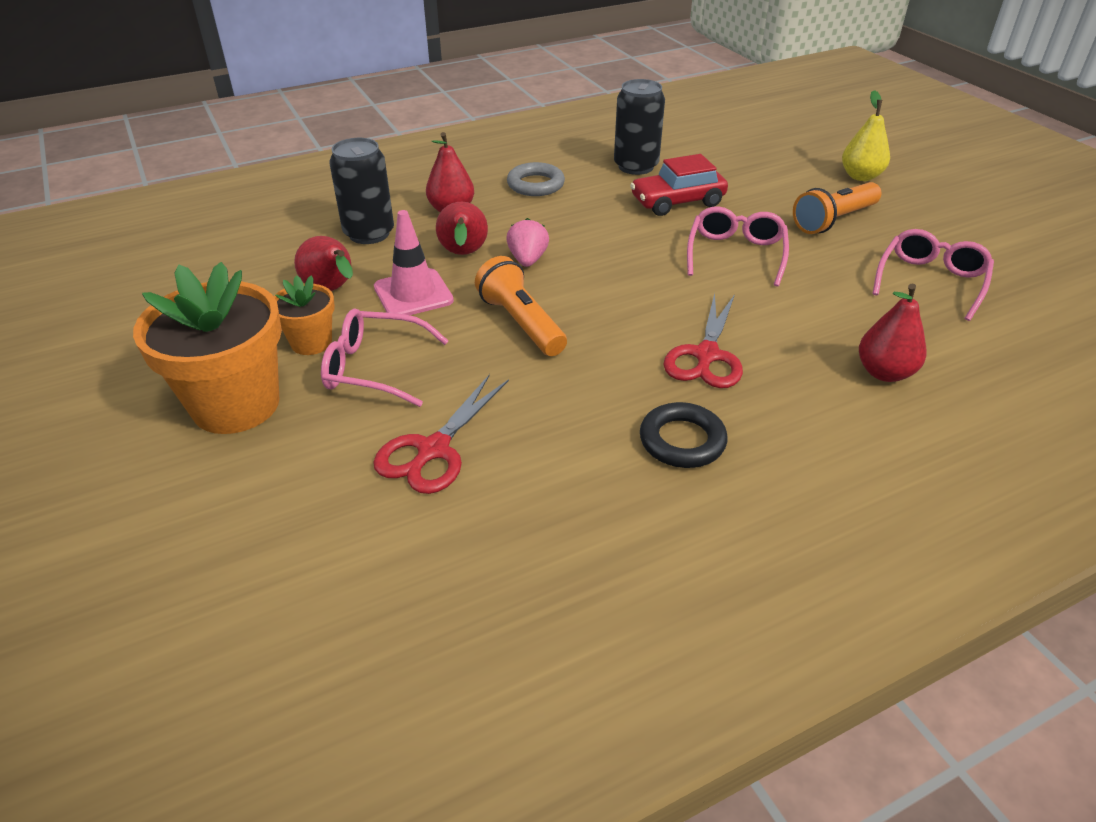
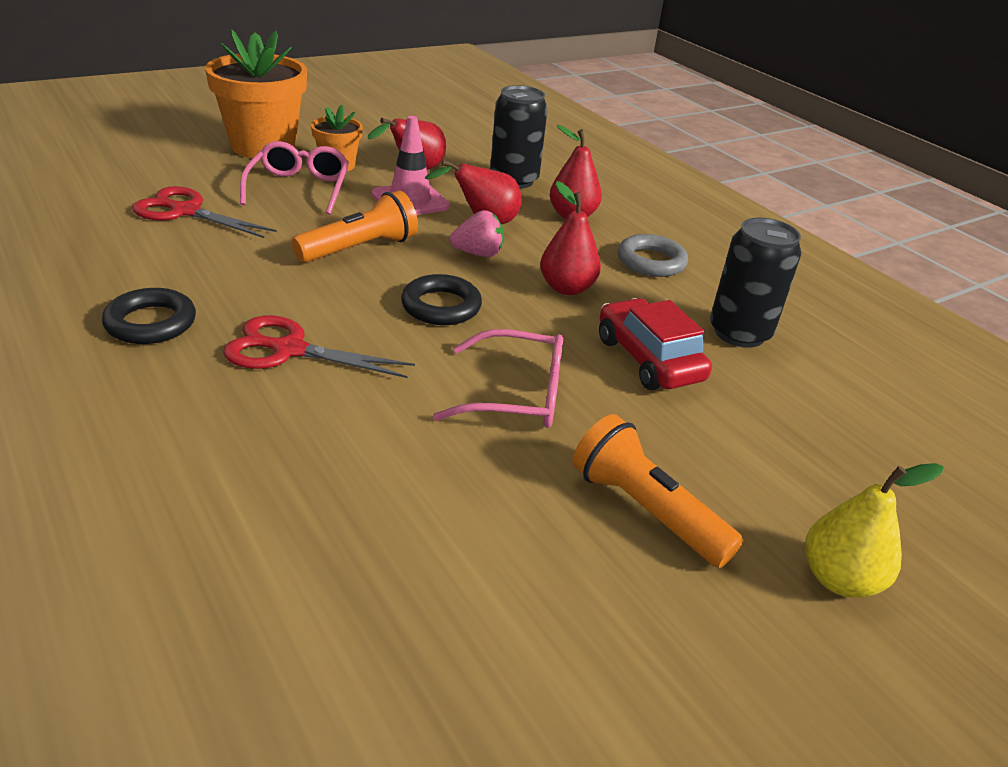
camera: 80 degrees right, 5 degrees down
red pear [859,284,927,382] -> red pear moved to [540,181,601,295]
pink glasses [872,229,994,321] -> none
none -> black ring [401,274,482,325]

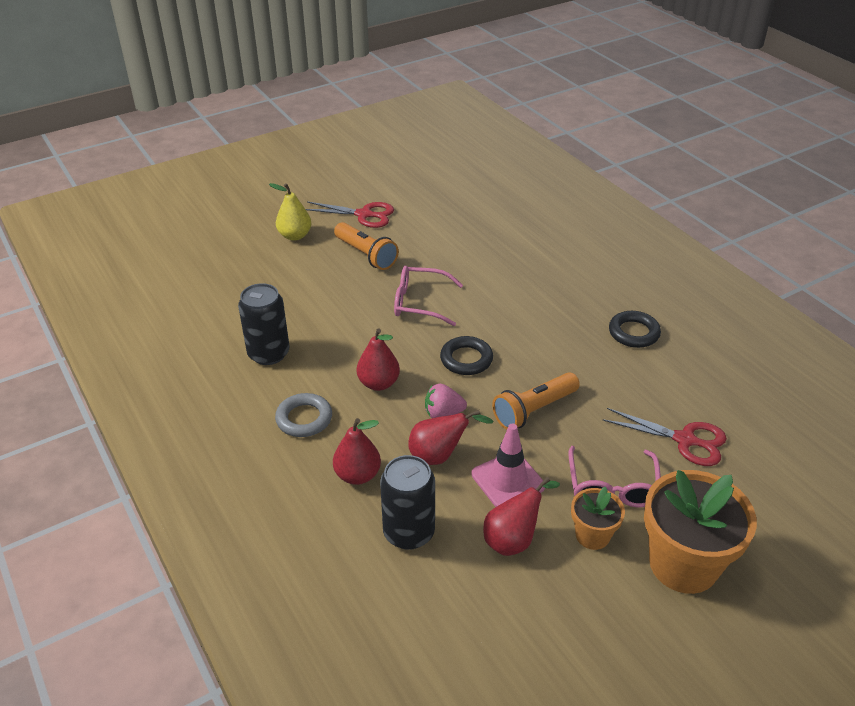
camera: 175 degrees left, 5 degrees up
red scissors [223,315,415,378] -> red scissors moved to [306,202,394,228]
red car [599,298,712,390] -> none

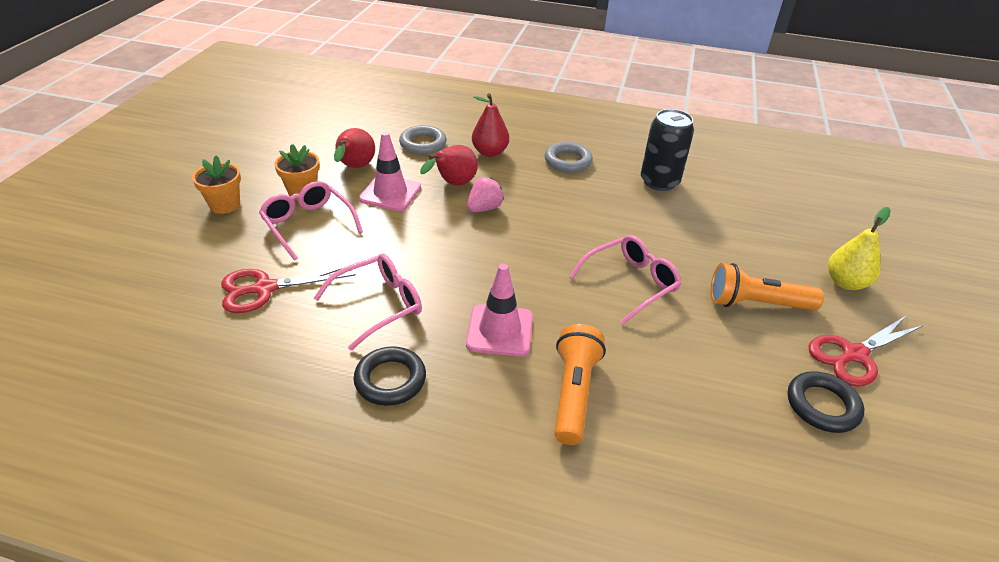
camera: 135 degrees right, 0 degrees up
red pear [357,328,400,391] -> none
black can [380,455,435,550] -> grey ring [399,125,447,155]
black ring [440,336,493,375] -> black ring moved to [787,371,864,433]
orange flashlight [492,372,580,430] -> orange flashlight moved to [554,324,606,445]
orange flower pot [644,470,757,594] -> orange flower pot [192,155,241,214], size x0.52
none -> pink glasses [314,254,422,351]
none -> pink traffic cone [466,264,533,357]

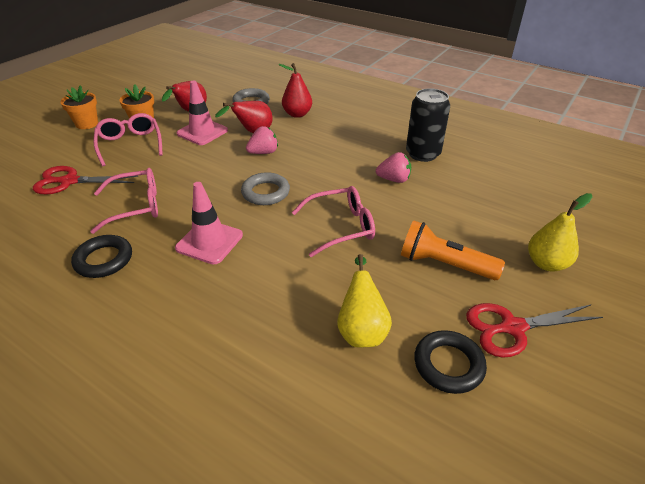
camera: 20 degrees right, 0 degrees up
grey ring [545,142,593,173] -> grey ring moved to [241,172,290,205]
orange flashlight [554,324,606,445] -> none
none -> yellow pear [337,254,392,347]
none -> pink strawberry [376,152,411,183]

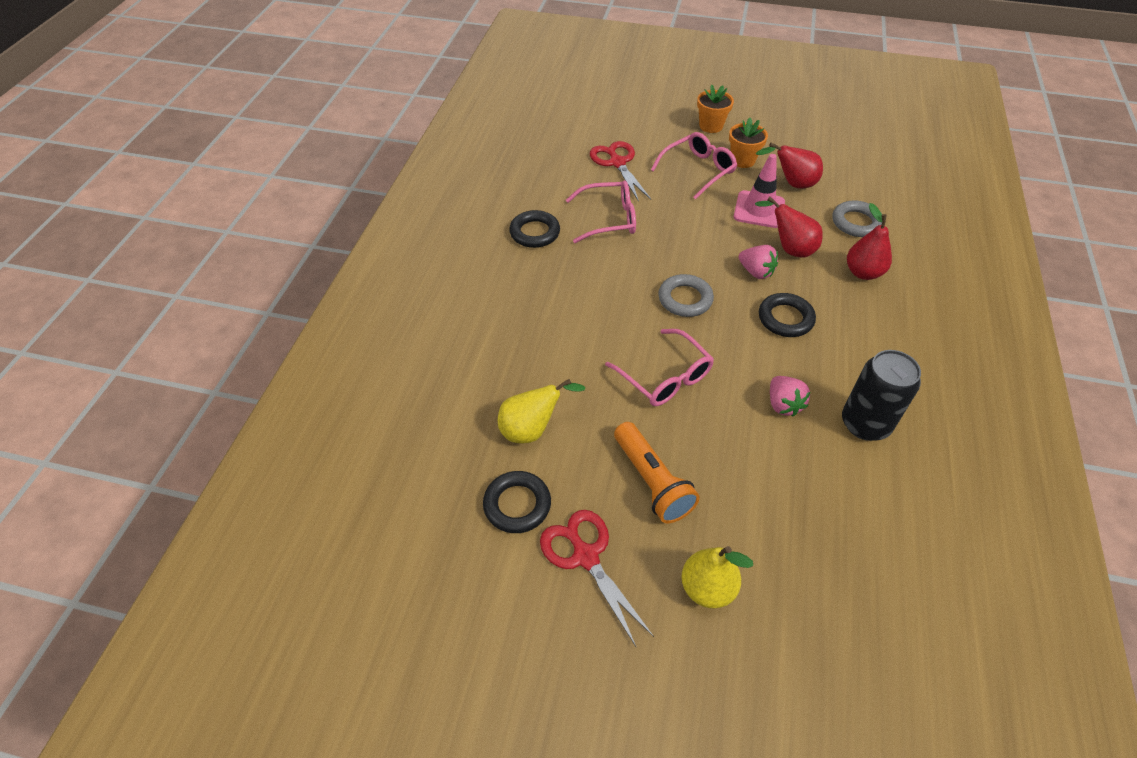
camera: 70 degrees right, 10 degrees up
pink glasses [90,168,158,234] -> pink glasses turned 60 degrees counterclockwise [566,181,636,243]
pink traffic cone [175,182,243,265] -> none
orange flashlight [401,220,505,280] -> orange flashlight turned 150 degrees clockwise [614,422,700,523]
none -> black ring [759,293,816,337]

